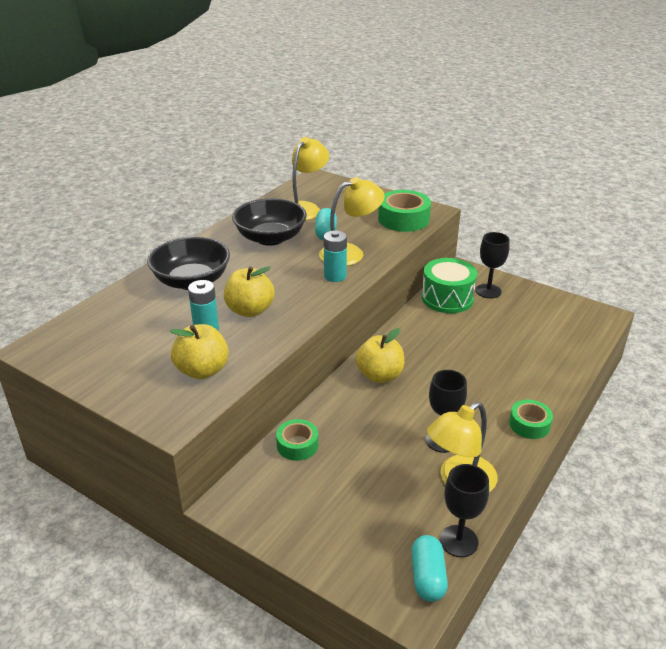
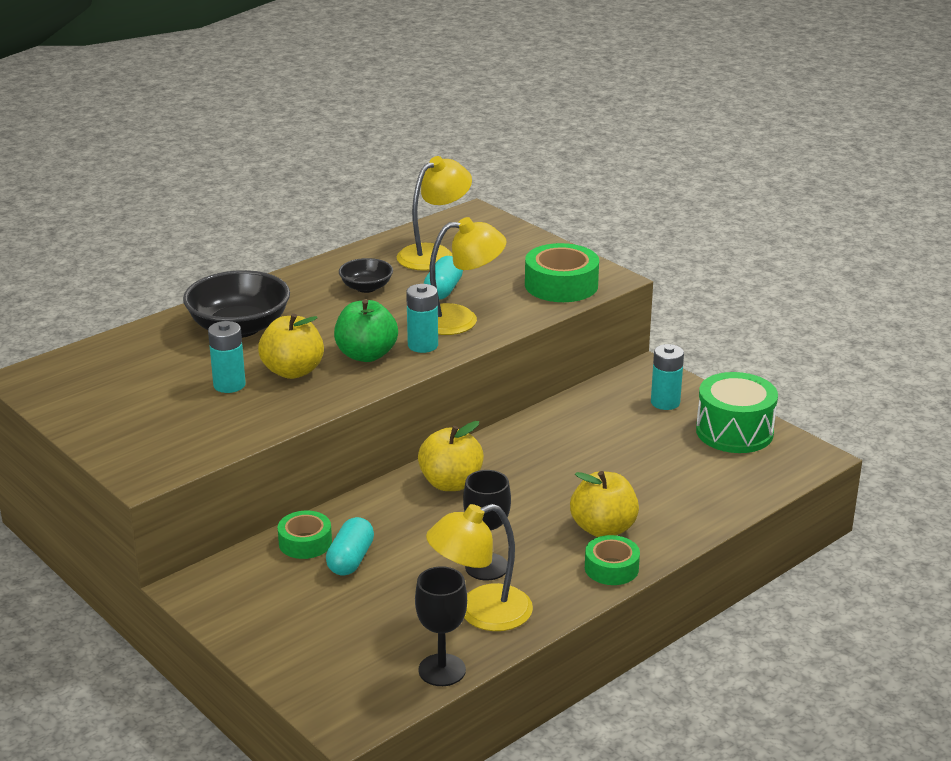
camera: 15 degrees right, 5 degrees down
yellow apple [170,324,229,379] -> yellow apple moved to [570,471,639,537]
black bowl [232,198,307,246] -> black bowl [339,258,393,293], size x0.54
turquoise capsule [411,535,448,602] -> turquoise capsule moved to [326,517,374,576]
green drum [422,258,477,313] -> green drum moved to [696,372,778,453]
black goblet [476,232,509,298] -> turquoise battery [651,344,684,410]
none -> green apple [334,299,398,362]

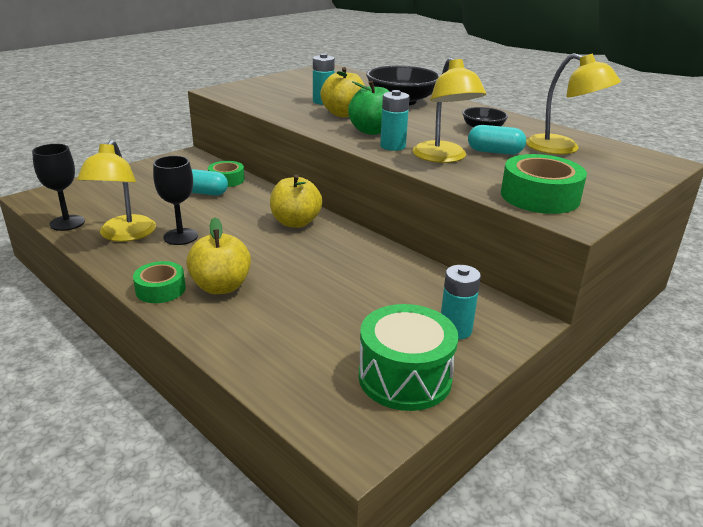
camera: 85 degrees right, 0 degrees up
yellow lamp [426,504,533,631] -> yellow lamp turned 150 degrees counterclockwise [77,140,156,242]

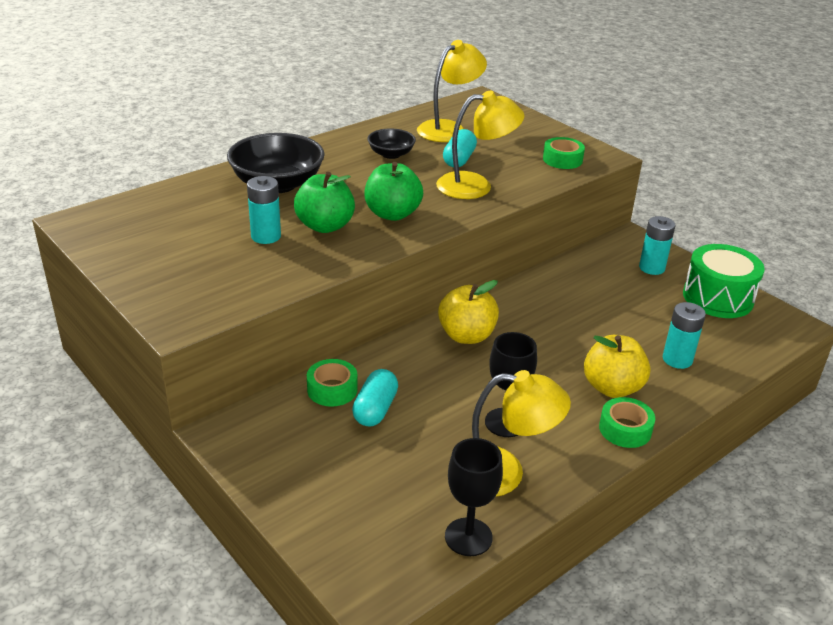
camera: 85 degrees left, 5 degrees up
yellow apple [320,67,365,117] -> green apple [294,172,355,233]
turquoise battery [380,90,410,151] -> turquoise battery moved to [663,302,706,369]
green tape [501,154,587,214] -> green tape [543,137,585,169], size x0.61

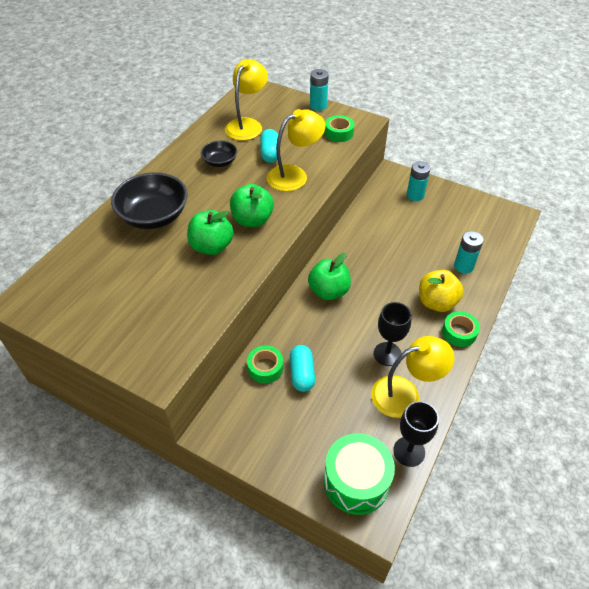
camera: 20 degrees left, 15 degrees up
turquoise battery [247,176,281,244] -> turquoise battery moved to [310,69,329,111]
yellow apple [438,280,499,344] -> green apple [308,253,351,300]
green drum [683,244,765,318] -> green drum moved to [324,433,395,515]

